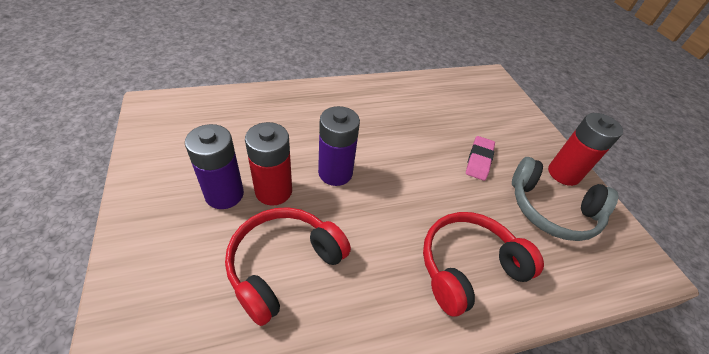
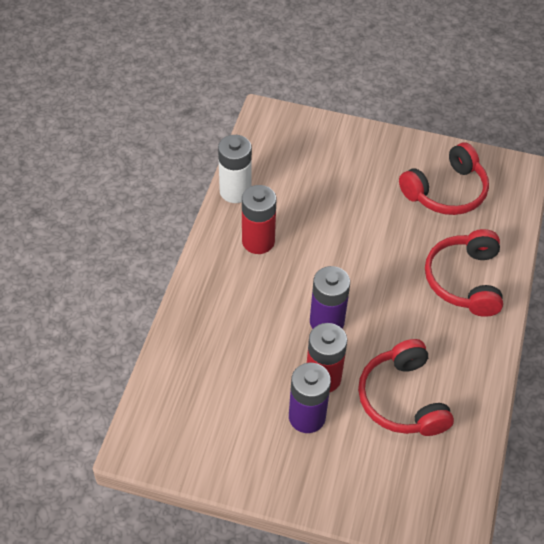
camera: 55 degrees left, 5 degrees up
pink eraser [466,136,495,181] -> none
grey headphones [512,157,618,241] -> red headphones [399,142,489,215]
red battery [548,113,623,186] -> red battery moved to [242,185,276,254]
none -> white battery [218,135,252,203]

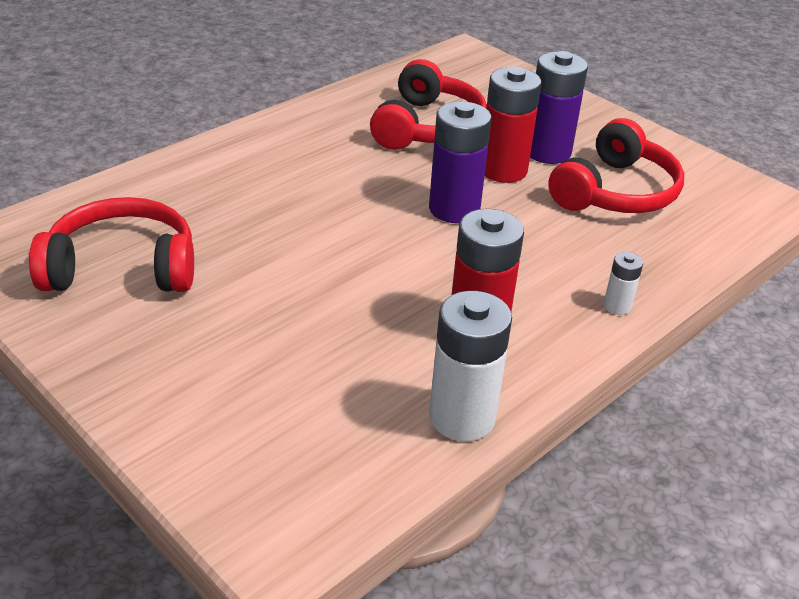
camera: 150 degrees left, 15 degrees down
red headphones [425,229,503,317] -> red headphones moved to [548,118,684,213]
none -> white battery [604,252,643,315]

